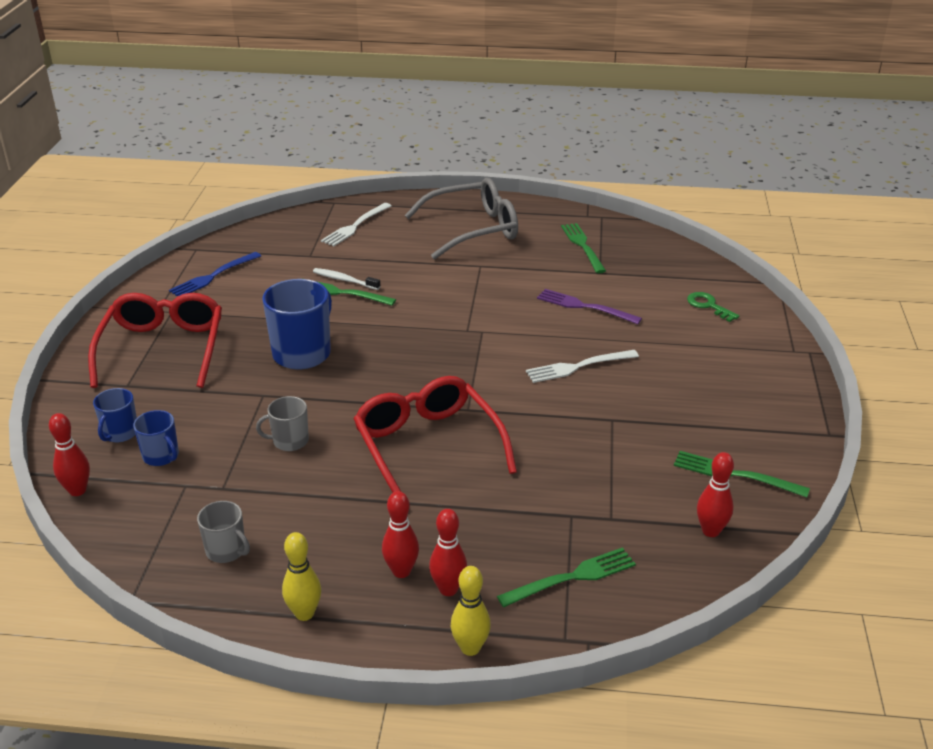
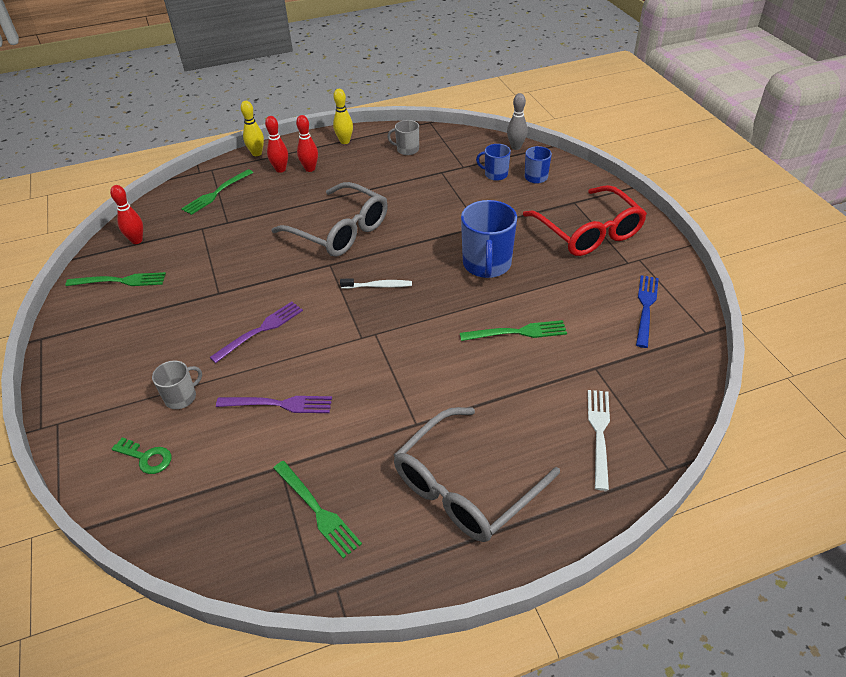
camera: 155 degrees right, 10 degrees up
red bowling pin [49,413,90,496] -> grey bowling pin [507,93,527,150]
grey mug [256,396,309,451] -> grey mug moved to [152,361,202,409]
white toothbrush [313,268,380,290] -> white toothbrush moved to [340,278,412,289]
red glasses [353,376,517,493] -> grey glasses [271,182,388,257]
white fork [526,350,639,383] -> purple fork [210,302,303,363]

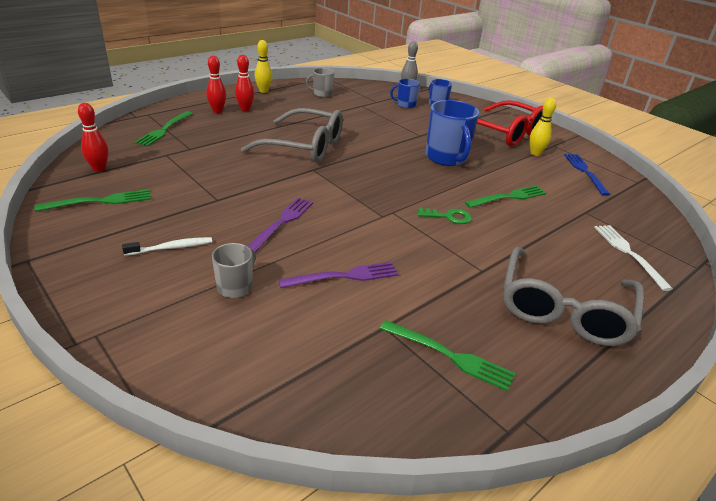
camera: 25 degrees left, 10 degrees down
green key [112,437,172,474] -> green key moved to [418,208,472,224]
yellow bowling pin [241,101,264,156] -> yellow bowling pin moved to [529,98,556,156]
white toothbrush [340,278,412,289] -> white toothbrush moved to [122,237,212,256]

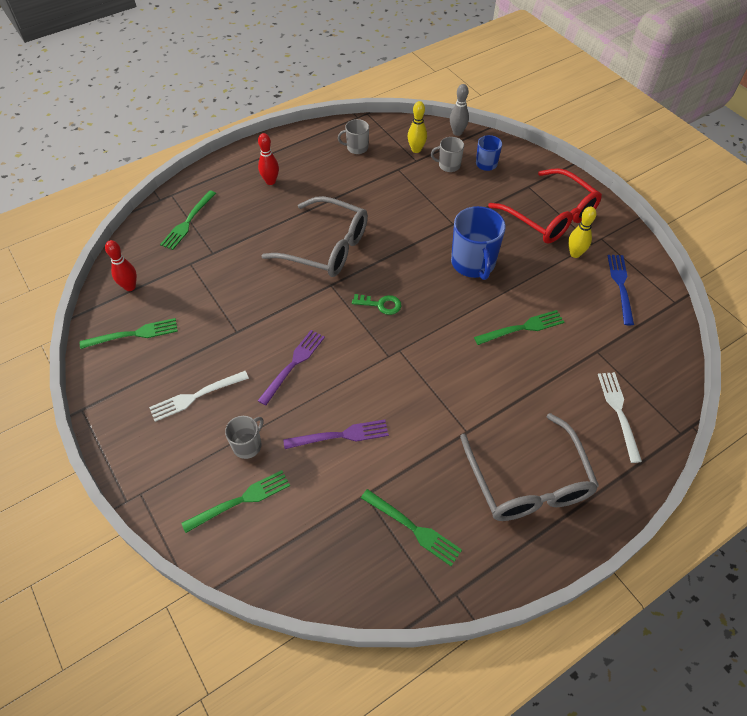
camera: 10 degrees right, 20 degrees up
white toothbrush [122,237,212,256] -> white fork [149,371,249,422]
red bowling pin [206,56,226,113] -> none
yellow bowling pin [255,40,272,93] -> yellow bowling pin moved to [407,101,427,153]
blue mug [390,79,420,108] -> grey mug [431,137,464,172]
green key [418,208,472,224] -> green key moved to [352,294,402,315]
grey glasses [503,247,644,346] -> grey glasses turned 45 degrees counterclockwise [460,413,599,521]
none -> green fork [181,470,290,533]

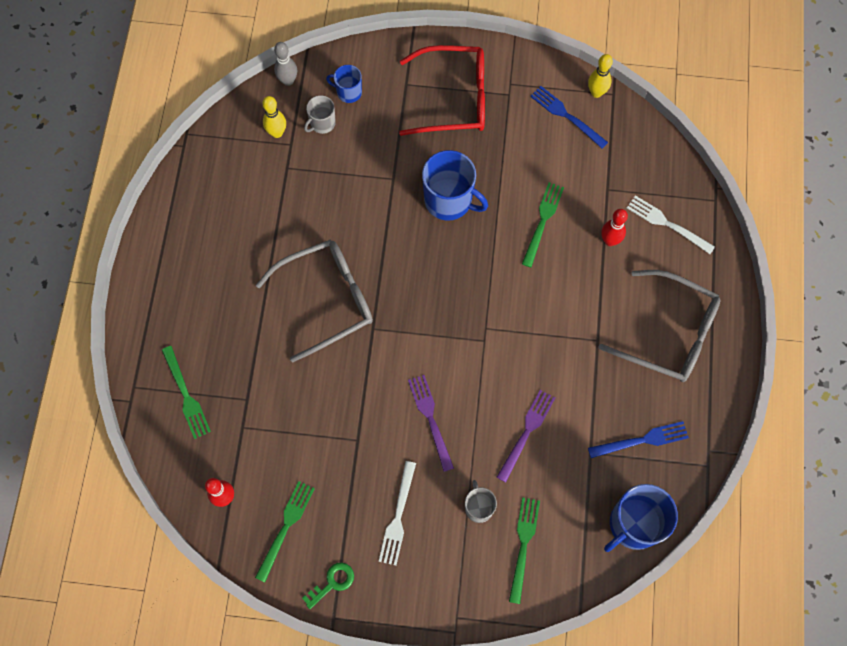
camera: 50 degrees left, 15 degrees up
red bowling pin [258,133,279,185] -> red bowling pin moved to [601,209,628,246]
grey mug [338,119,369,154] -> none
green key [352,294,402,315] -> green key moved to [302,563,354,609]
green fork [361,489,462,566] -> blue fork [588,421,689,458]
yellow bowling pin [568,207,596,258] -> yellow bowling pin moved to [588,54,613,98]
none -> blue mug [604,484,678,552]

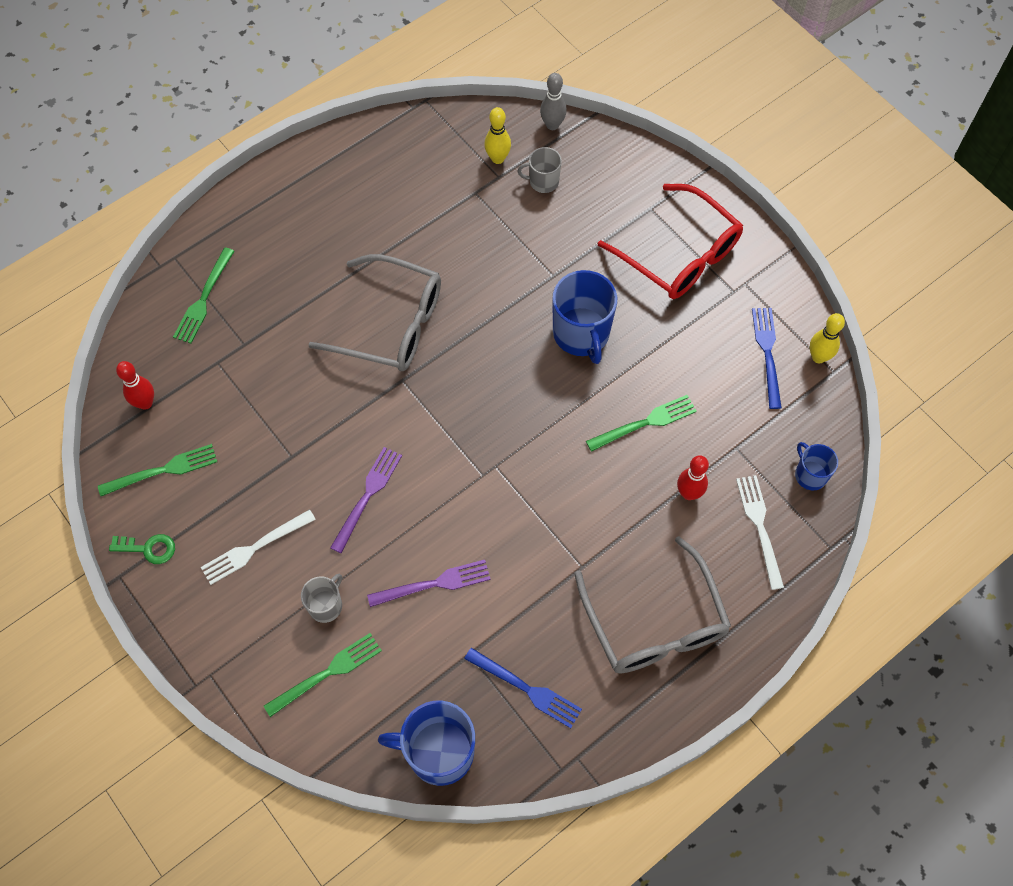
camera: 45 degrees right, 5 degrees down
blue mug [326,65,362,103] -> blue mug moved to [795,442,838,490]

